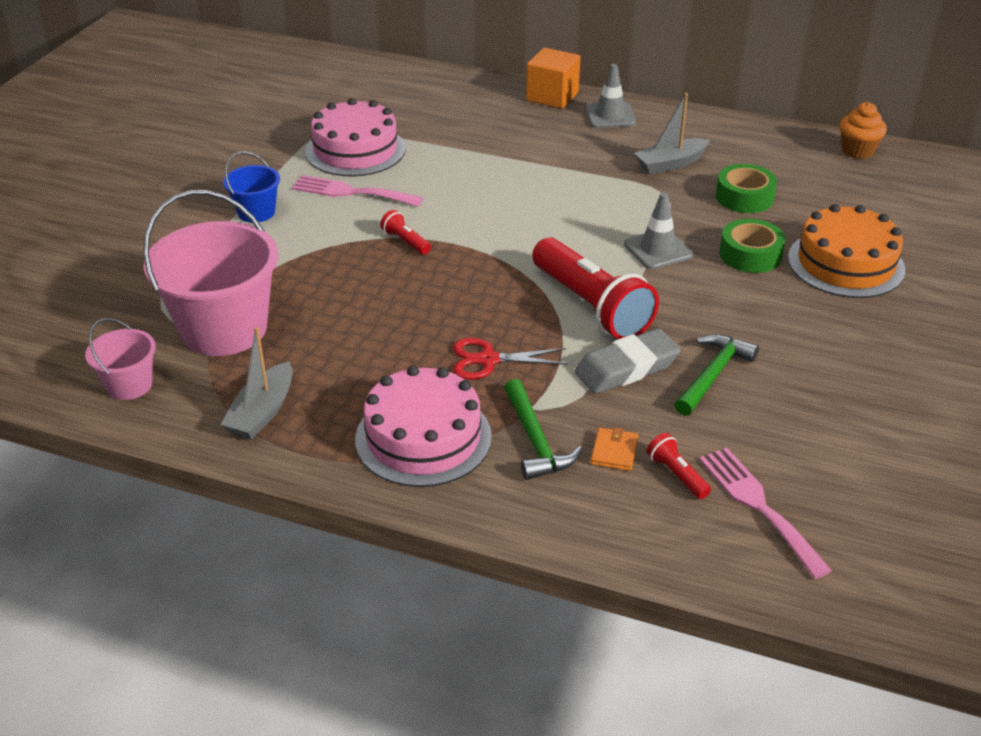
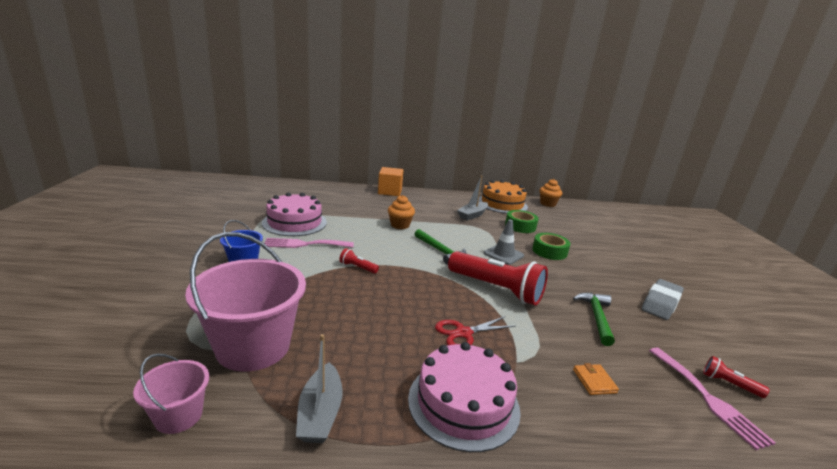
camera: 25 degrees left, 15 degrees down
green hammer [504,379,582,480] -> green hammer moved to [415,229,466,264]
grey eraser [574,328,681,394] -> grey eraser moved to [642,279,684,320]
grey traffic cone [585,64,636,128] -> none
red flashlight [647,433,711,499] -> red flashlight moved to [703,356,769,398]
pink fork [699,448,832,579] -> pink fork turned 150 degrees counterclockwise [649,347,776,450]
orange cake [788,204,905,298] -> orange cake moved to [478,180,528,214]
none -> orange cupcake [388,195,415,229]

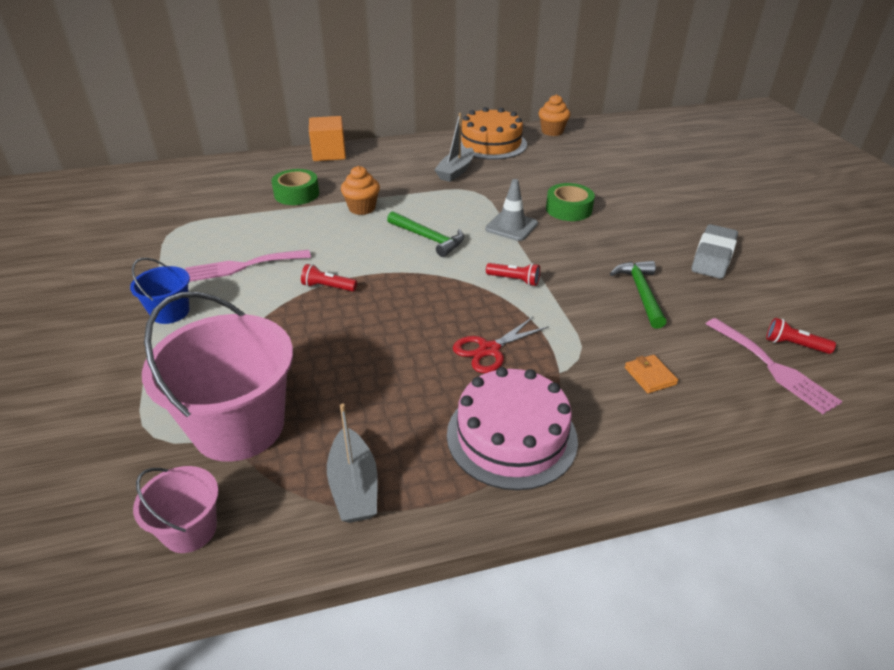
camera: 10 degrees left, 15 degrees up
pink cake [262,192,327,236] -> none
red flashlight [448,251,548,306] -> red flashlight [486,263,540,286], size x0.42
green tape [505,210,539,233] -> green tape moved to [271,169,319,205]

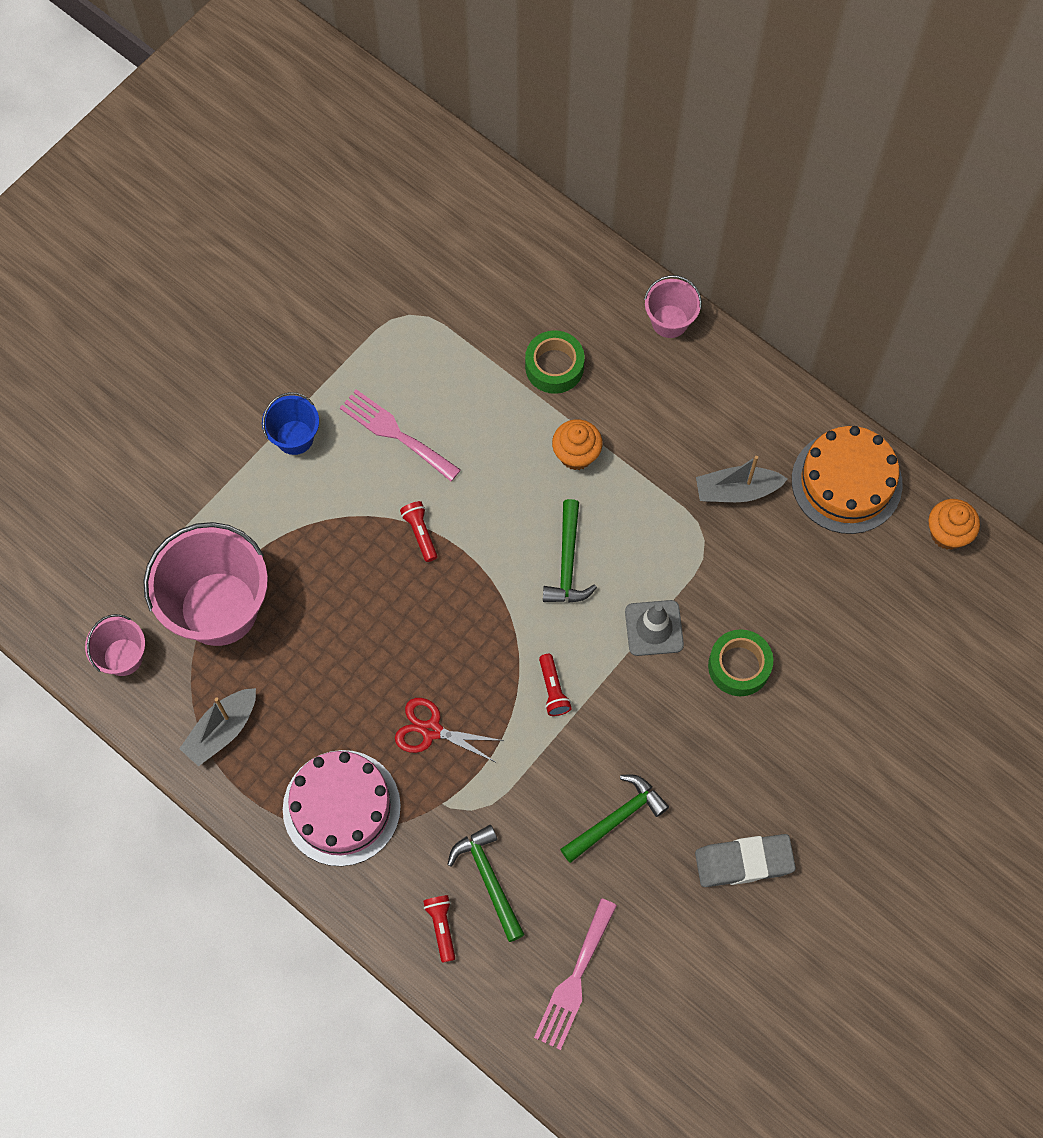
camera: 55 degrees right, 30 degrees up
orange cube [309,116,346,161] -> pink bucket [644,275,702,338]
orange wallet [625,355,678,393] -> green hammer [447,825,525,942]
red flashlight [766,317,836,354] -> red flashlight moved to [423,895,455,963]

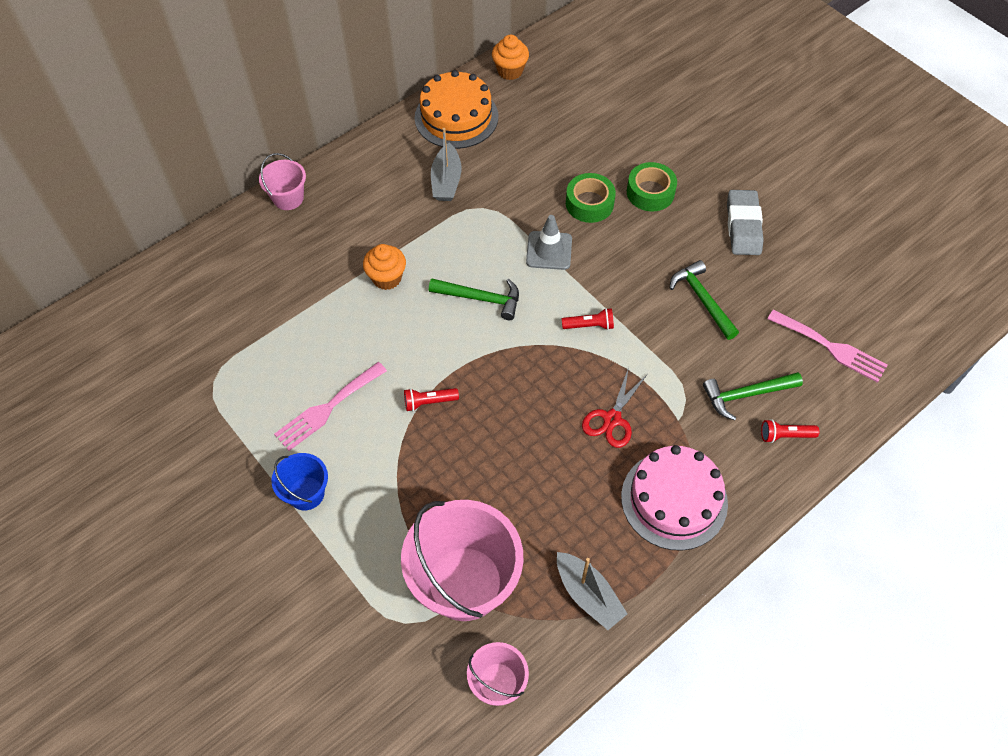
camera: 80 degrees left, 10 degrees down
green tape [525,330,585,394] -> green tape moved to [627,162,677,211]

